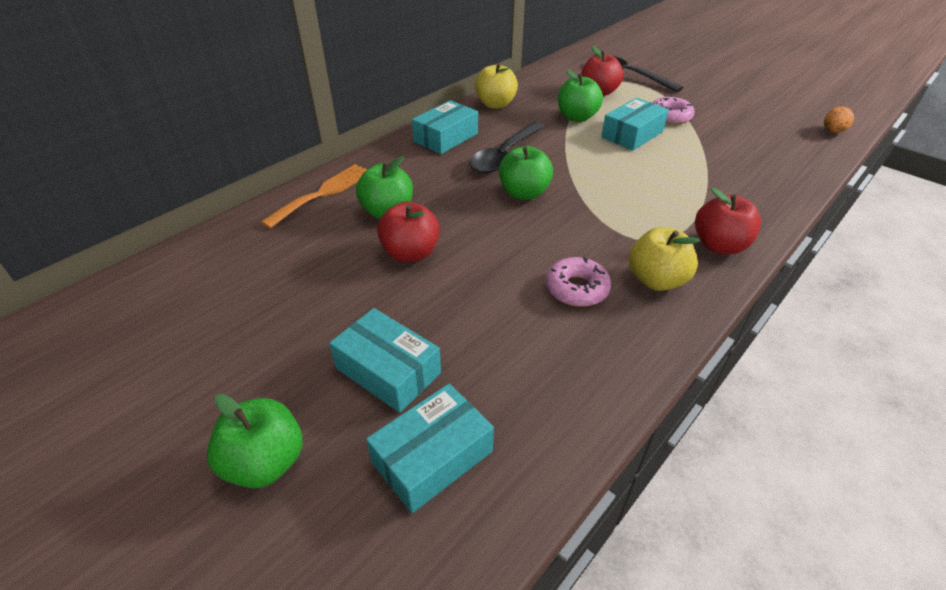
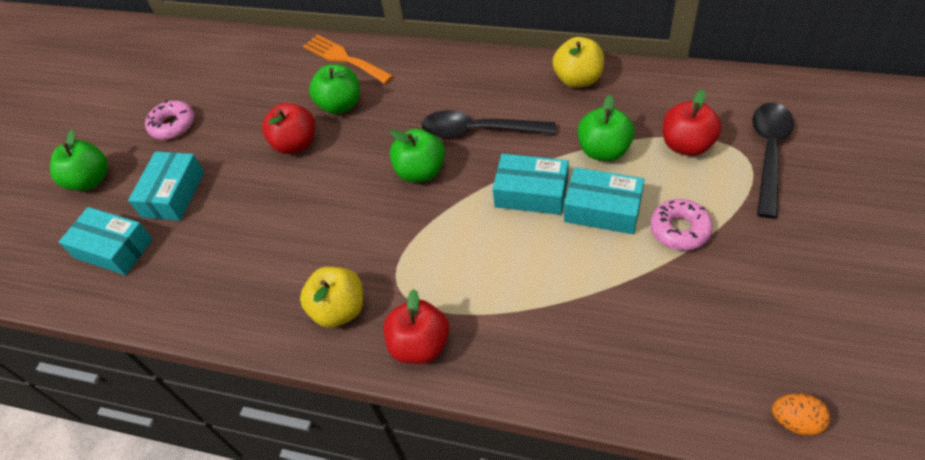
camera: 70 degrees right, 10 degrees up
orange fork [261,164,367,229] -> orange fork turned 150 degrees counterclockwise [303,34,393,84]
turquoise box [412,100,478,154] -> turquoise box moved to [493,154,569,215]
pink donut [546,257,611,307] -> pink donut moved to [145,100,194,140]

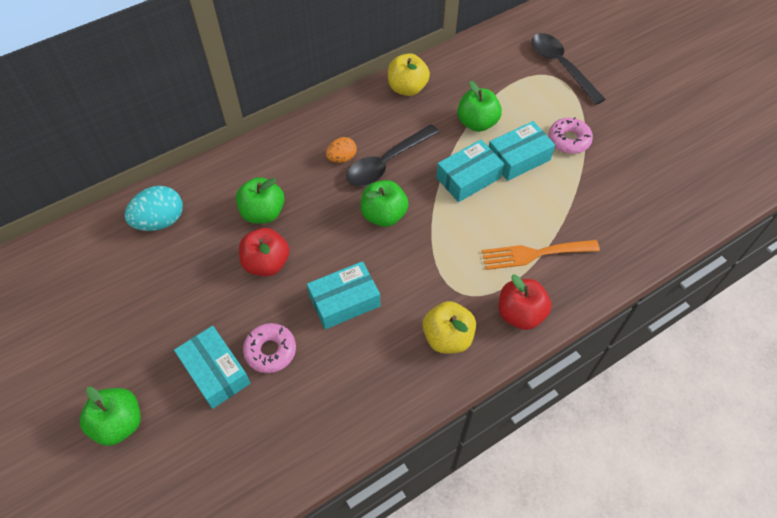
camera: 55 degrees left, 5 degrees up
turquoise box [59,207,153,275] -> turquoise box moved to [307,261,380,329]
pink donut [145,100,194,140] -> pink donut moved to [243,323,296,373]
orange fork [303,34,393,84] -> orange fork moved to [482,240,600,270]
red apple [663,89,722,156] -> none
orange egg [772,393,830,436] -> orange egg moved to [326,137,357,163]
none -> turquoise egg [125,186,183,231]

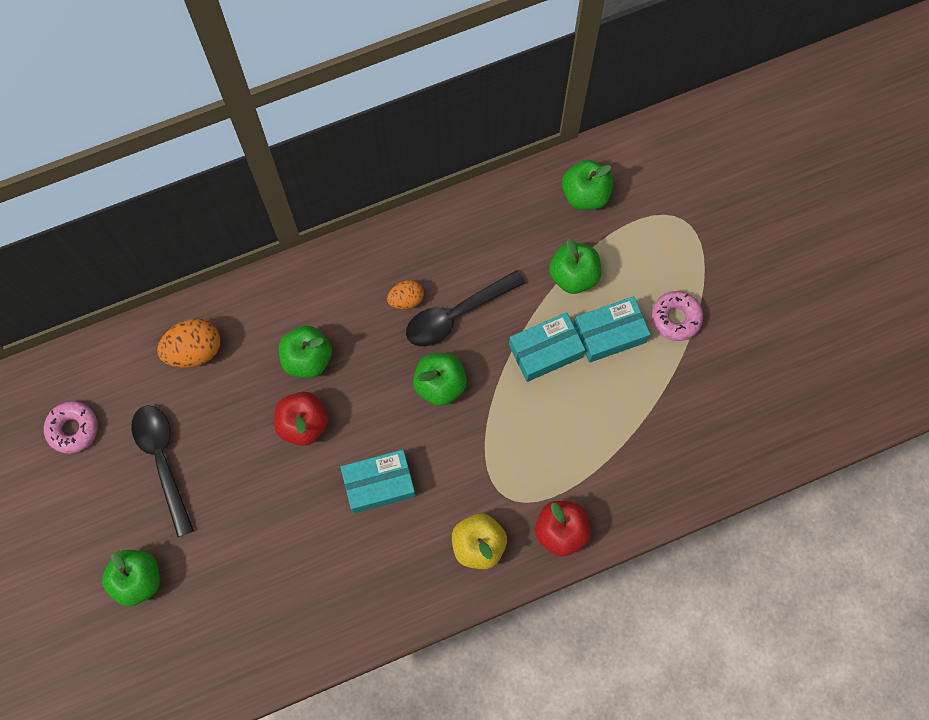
camera: 10 degrees right, 15 degrees up
turquoise egg [125,186,183,231] -> orange egg [157,318,220,368]
turquoise box [174,326,250,409] -> none
pink donut [243,323,296,373] -> pink donut moved to [44,401,98,454]
yellow apple [388,53,430,96] -> none
orange fork [482,240,600,270] -> none
black spoon [531,33,606,105] -> black spoon moved to [131,405,194,537]
none -> green apple [562,160,613,210]

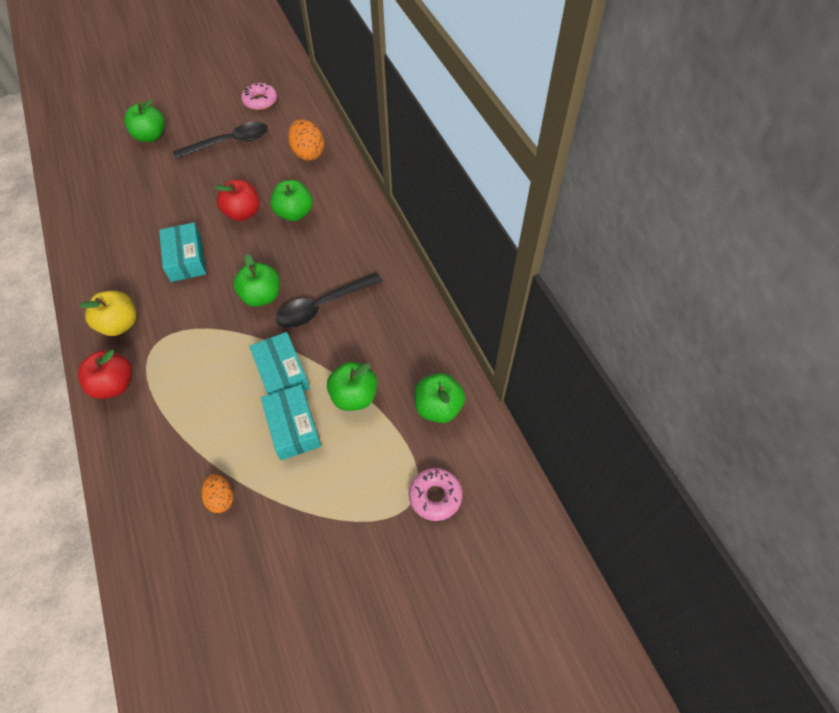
camera: 90 degrees right, 15 degrees down
orange egg [387,280,424,309] -> orange egg moved to [201,474,234,513]
black spoon [406,270,525,347] -> black spoon turned 90 degrees counterclockwise [276,272,383,328]
pink donut [651,291,703,341] -> pink donut moved to [409,468,462,521]

